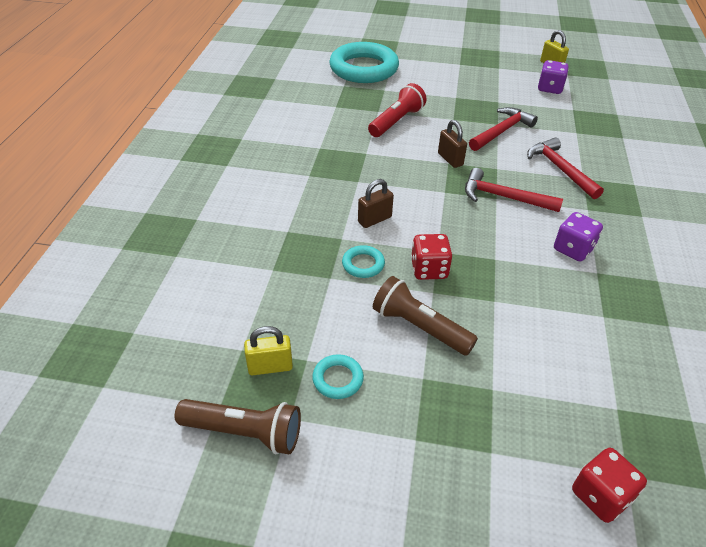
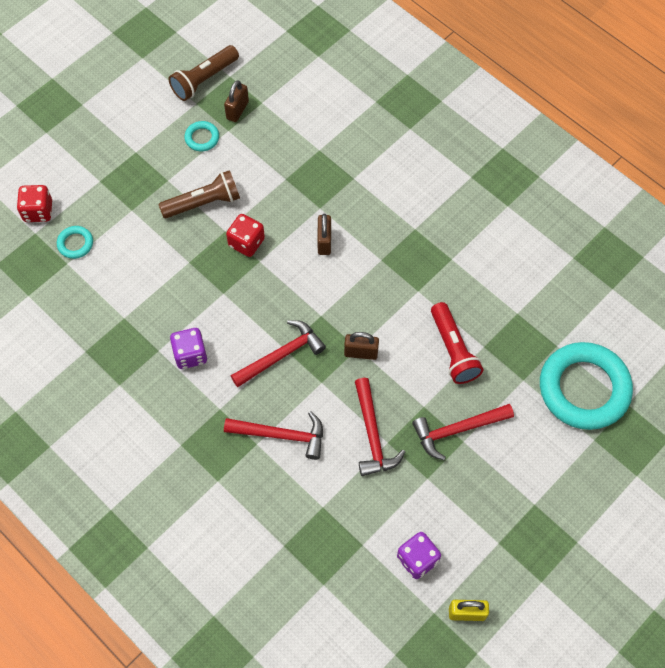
camera: 125 degrees right, 20 degrees up
yellow padlock [244,326,293,375] -> brown padlock [224,80,249,122]
turquoise ring [342,245,385,278] -> turquoise ring moved to [57,226,93,259]
none -> red hammer [412,404,514,460]

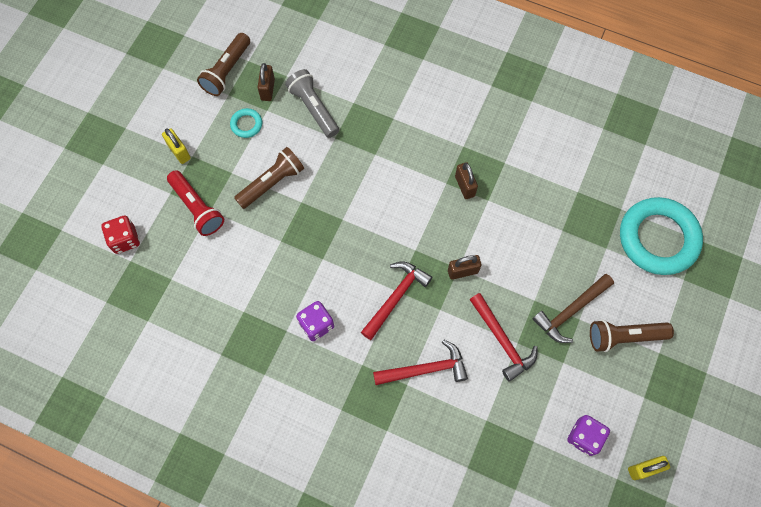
camera: 20 degrees left, 5 degrees up
turquoise ring [57,226,93,259] -> none
red dice [226,214,265,257] -> none
brown padlock [317,214,331,255] -> brown padlock moved to [455,162,478,199]
red hammer [412,404,514,460] -> brown hammer [533,274,614,343]
red flashlight [431,302,483,384] -> red flashlight moved to [167,170,224,236]
none -> yellow padlock [162,128,191,164]
none -> grey flashlight [285,69,339,138]
none -> brown flashlight [590,320,674,352]

